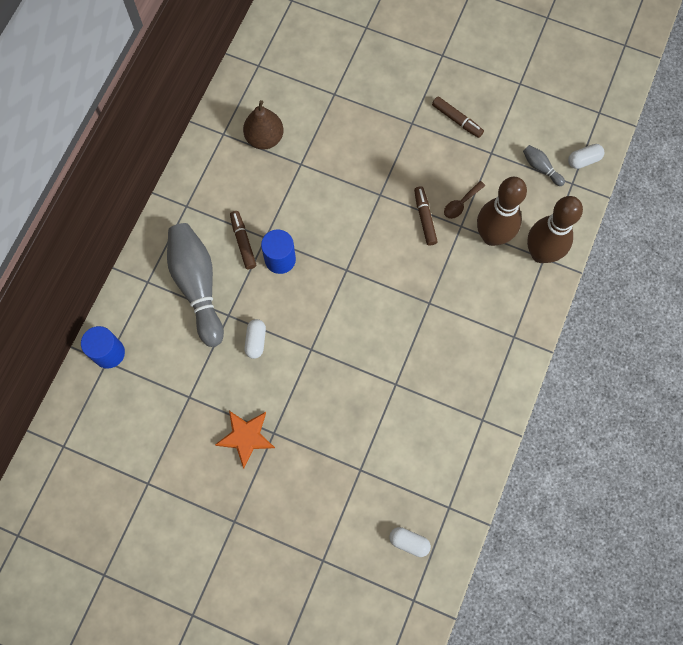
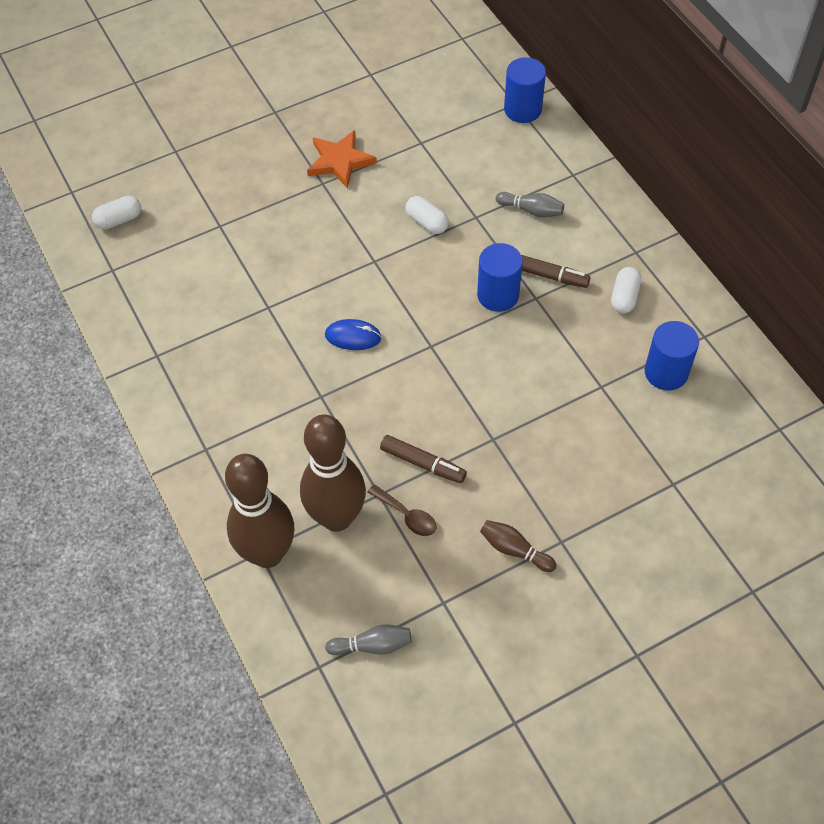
camera: 130 degrees right, 15 degrees down
grey bowling pin [167,223,224,347] -> grey bowling pin [496,192,564,218], size x0.43
brown pear [243,100,283,150] -> blue cylinder [645,321,699,391]
brown marker [432,97,484,138] -> none
brown spoon [444,181,485,219] -> brown spoon turned 135 degrees clockwise [367,484,437,536]
white capsule [568,144,605,169] -> white capsule moved to [611,267,641,314]
none -> blue mouse [325,319,382,350]
none -> brown bowling pin [480,520,557,572]

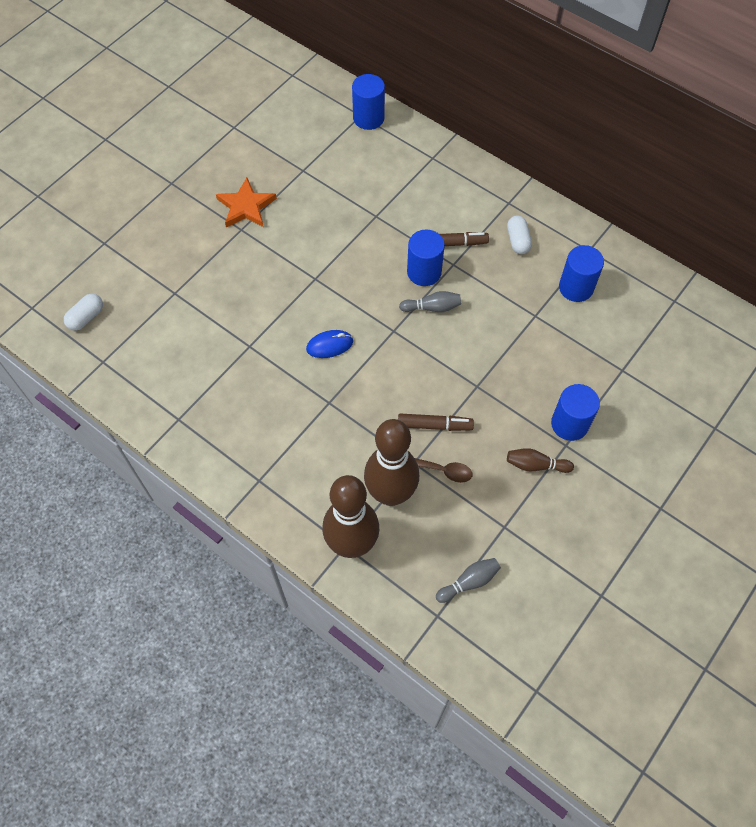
camera: 25 degrees left, 5 degrees up
white capsule [405,196,449,234] -> none
grey bowling pin [496,192,564,218] -> grey bowling pin moved to [399,291,461,312]
none -> blue cylinder [551,384,600,441]

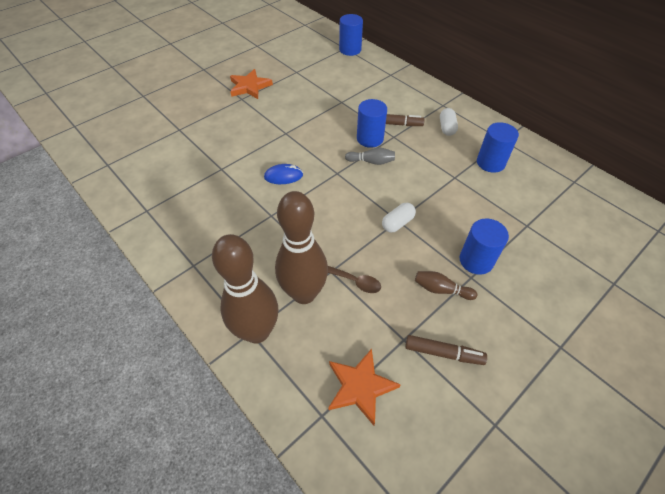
camera: 10 degrees right, 10 degrees down
white capsule [64,294,103,330] -> white capsule moved to [382,203,416,233]
brown marker [398,414,474,431] -> brown marker moved to [405,335,487,365]
grey bowling pin [436,558,501,603] -> orange star [329,349,401,425]

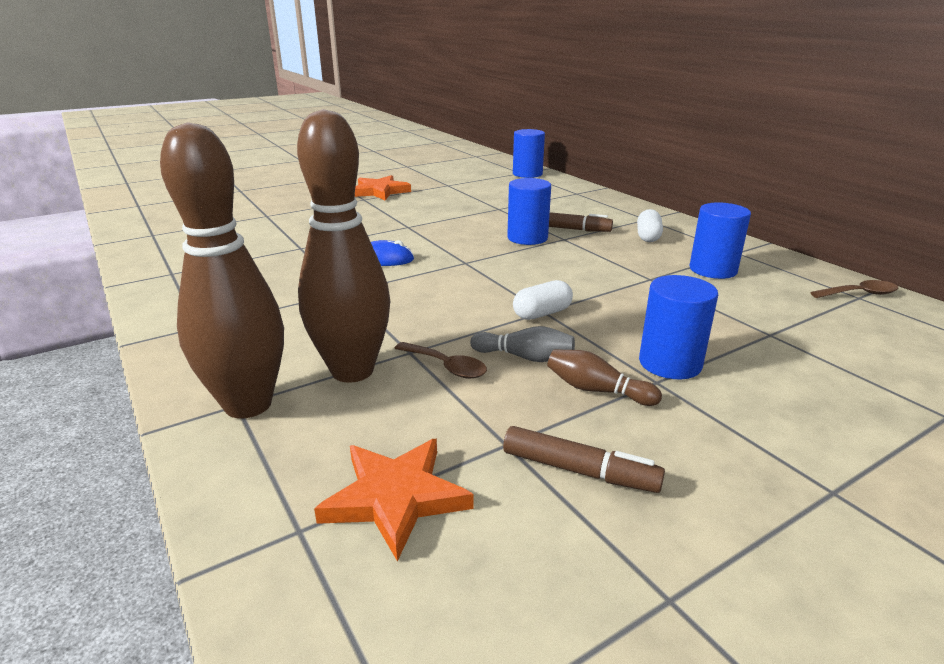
camera: 10 degrees right, 25 degrees down
grey bowling pin [345,148,395,165] -> grey bowling pin moved to [470,326,575,362]
none -> brown spoon [810,280,898,298]

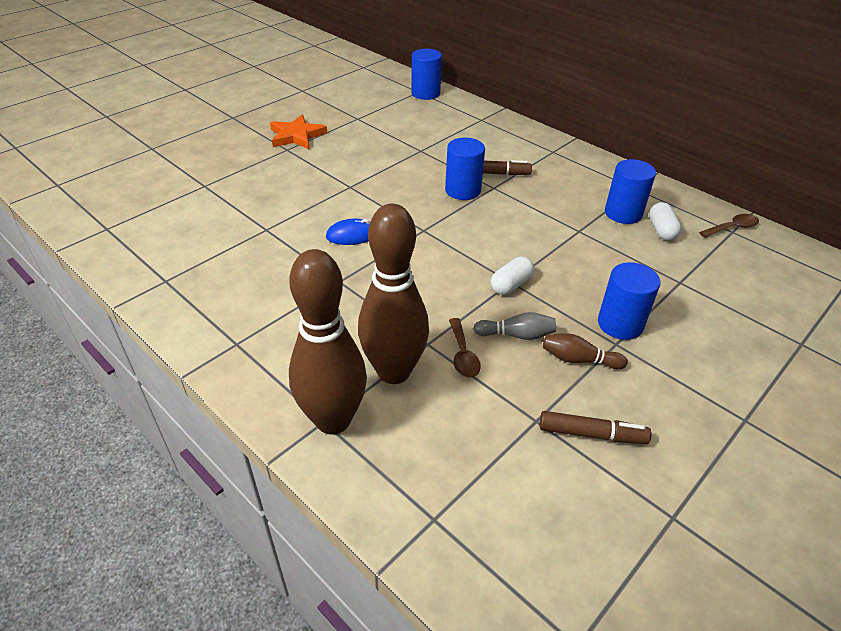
camera: 15 degrees left, 15 degrees up
orange star [314,439,473,561] -> none
brown spoon [394,342,487,378] -> brown spoon turned 60 degrees clockwise [449,318,481,378]
white capsule [637,209,663,242] -> white capsule moved to [649,202,682,241]

